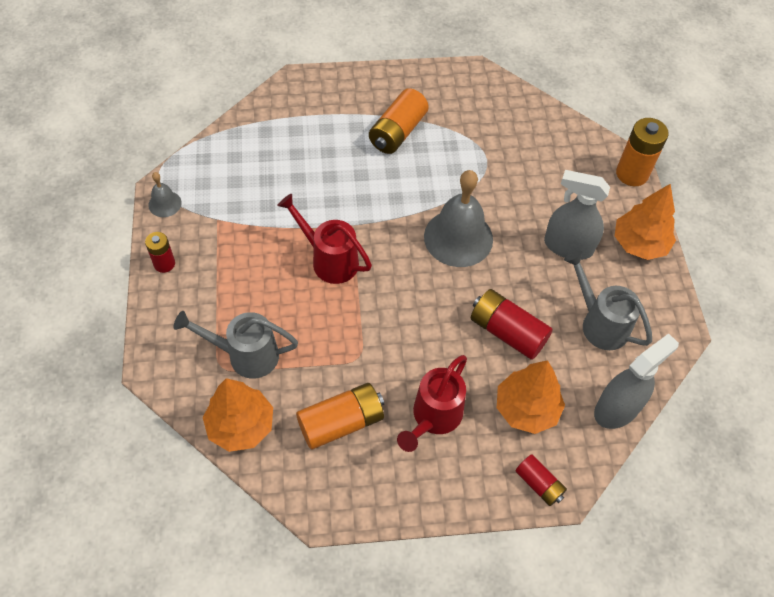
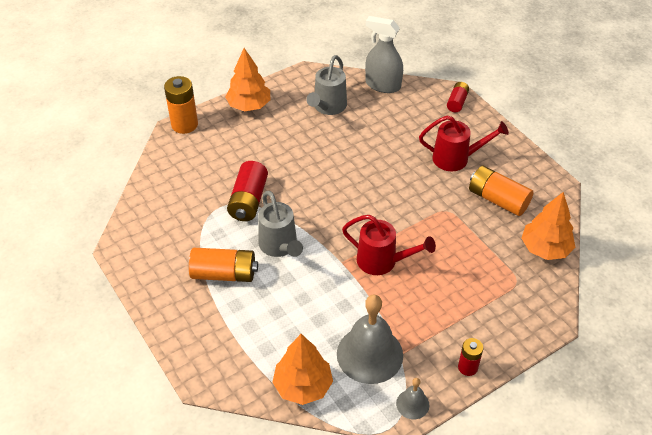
camera: 115 degrees left, 10 degrees down
grey watering can [174,311,298,378] -> grey watering can moved to [258,191,303,257]
red watering can [277,194,372,284] -> red watering can turned 75 degrees counterclockwise [342,215,436,275]
grey bell [424,170,493,267] -> grey bell moved to [337,295,403,384]
red battery [471,289,553,360] -> red battery moved to [227,161,268,221]
orange tree [497,360,565,434] -> orange tree moved to [272,334,333,405]
grey spray bottle [544,170,610,260] -> none

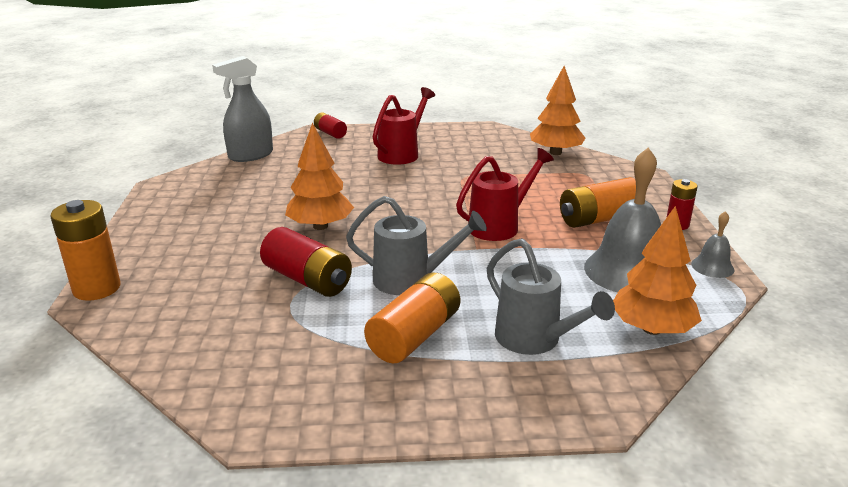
camera: 60 degrees left, 20 degrees down
orange tree [225,48,270,111] -> orange tree moved to [285,123,354,230]
grey watering can [306,55,347,115] -> grey watering can moved to [487,238,615,355]
orange battery [469,165,533,216] -> orange battery moved to [560,177,636,228]

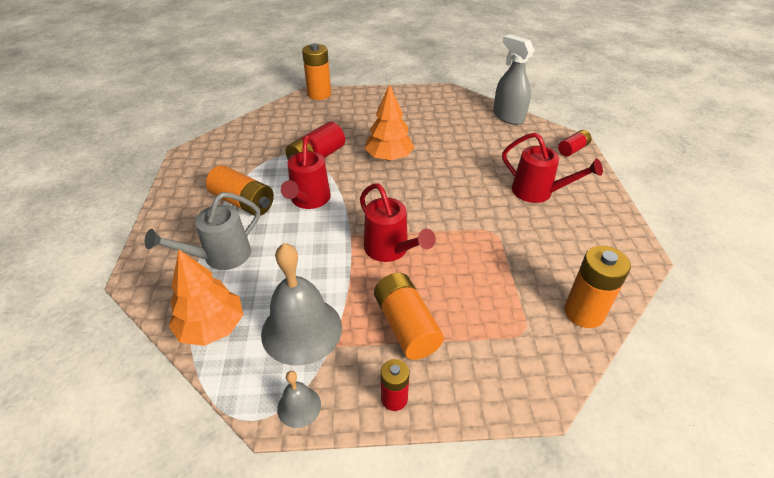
camera: 90 degrees right, 15 degrees up
grey watering can [346,196,487,295] -> red watering can [281,135,331,209]
orange tree [530,66,585,155] -> orange battery [564,246,631,328]

